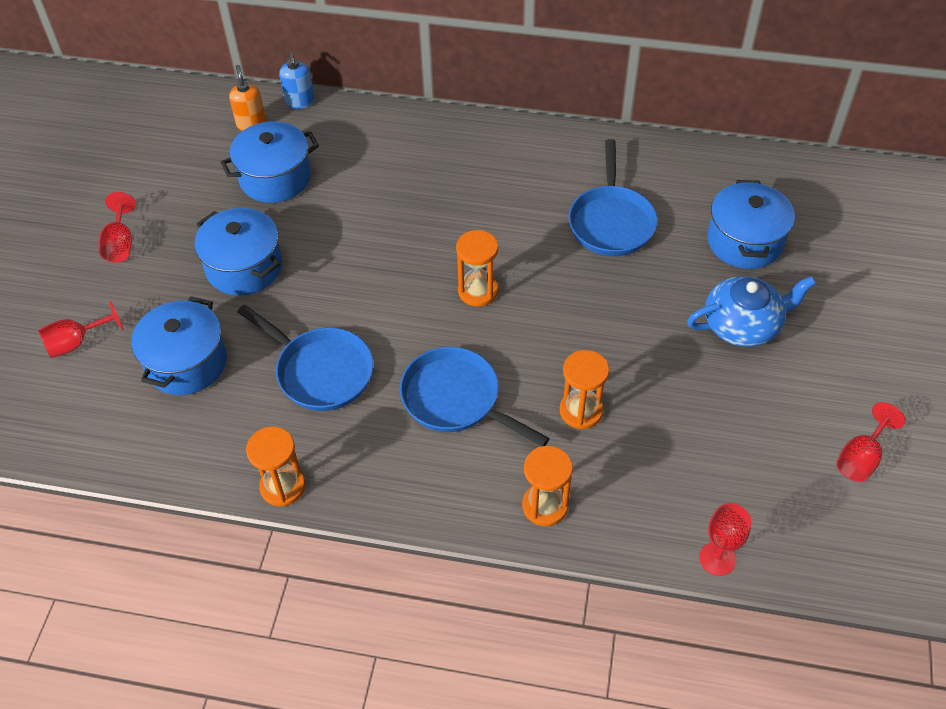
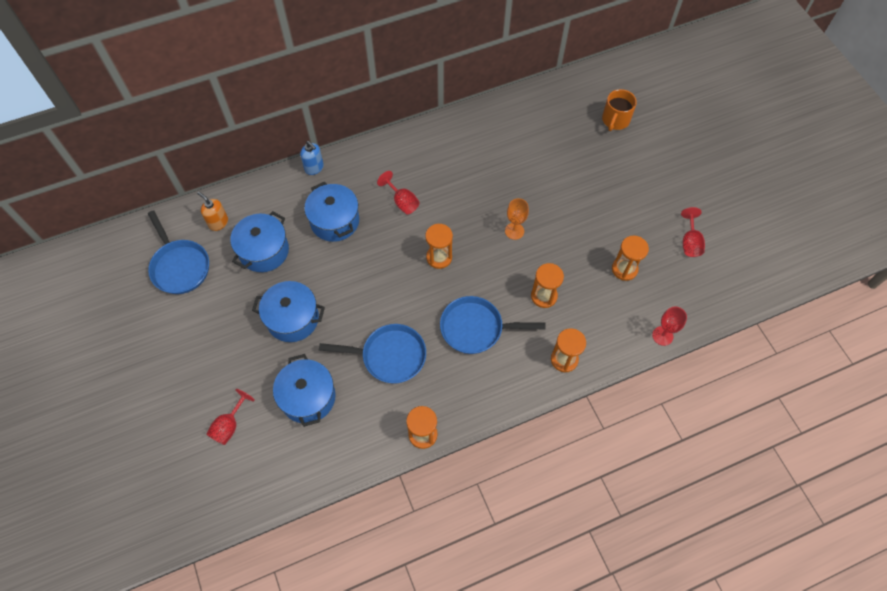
camera: 35 degrees left, 10 degrees up
red goblet [99,192,136,263] -> red goblet moved to [377,171,420,214]
blue soap dispenser [279,52,314,109] -> blue soap dispenser moved to [300,141,324,175]
blue pan [568,139,657,256] -> blue pan moved to [148,210,209,294]
blue teapot [687,276,816,347] -> none
blue pot [707,180,795,269] -> blue pot moved to [304,182,359,242]
none -> orange goblet [505,198,529,240]
none -> orange mug [602,89,637,131]
none -> orange hourglass [612,236,649,281]

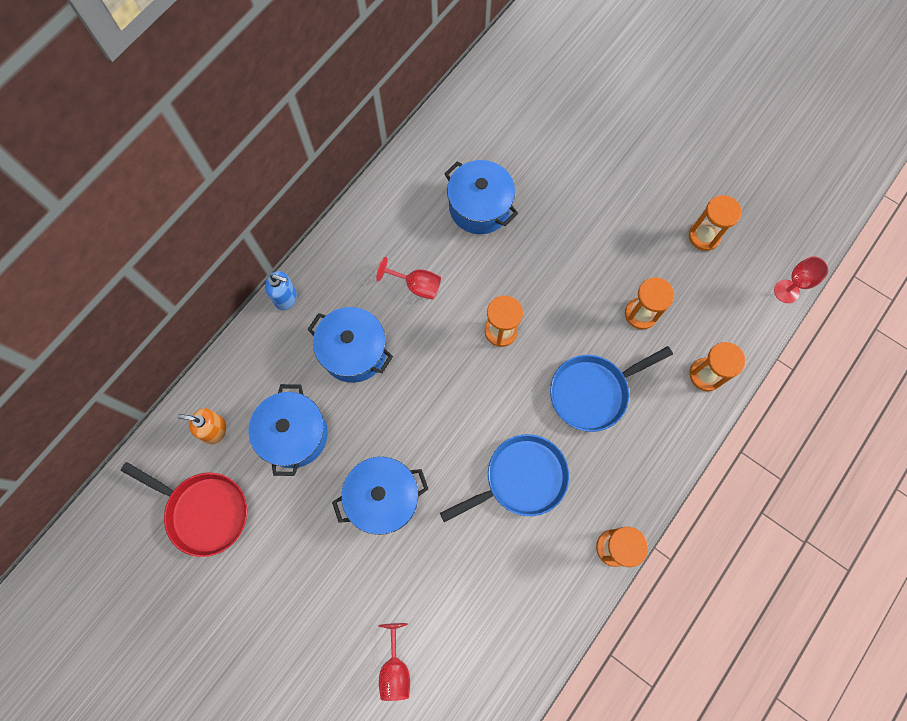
camera: 30 degrees left, 10 degrees up
blue pan [148,210,209,294] -> red pan [121,462,247,557]
blue pot [273,354,336,427] -> blue pot moved to [444,160,518,234]
orange goblet [505,198,529,240] -> none
orange mug [602,89,637,131] -> none
red goblet [681,207,705,257] -> none

